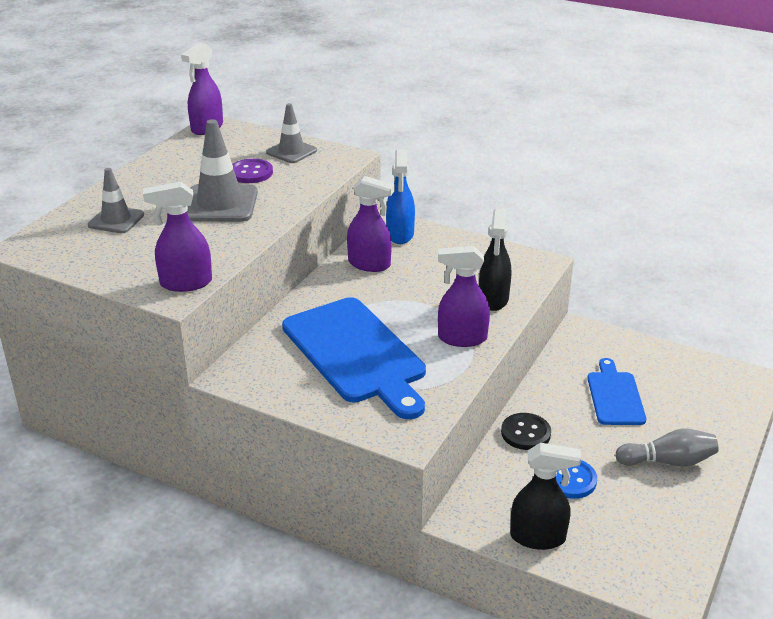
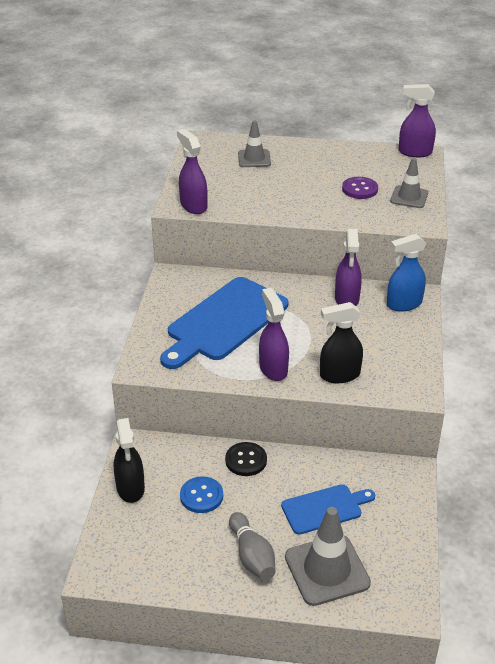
camera: 70 degrees right, 5 degrees up
grey traffic cone [187,119,258,222] -> grey traffic cone moved to [285,507,371,606]

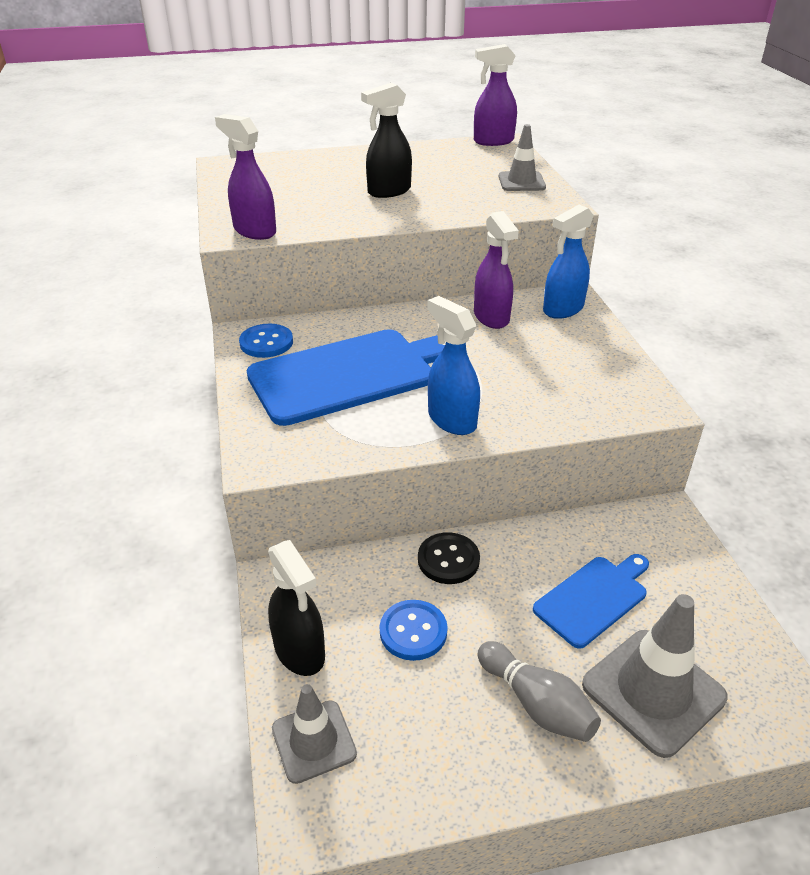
camera: 20 degrees left, 0 degrees up
blue cutting board [160,277,288,369] -> blue cutting board turned 135 degrees counterclockwise [247,329,446,426]
grey traffic cone [238,120,271,167] -> grey traffic cone moved to [272,684,357,784]
purple spray bottle [259,288,289,381] -> blue spray bottle [427,296,480,435]
black spray bottle [320,302,363,383] -> black spray bottle moved to [361,83,412,198]
purple button [342,177,378,199] -> none
none -> blue button [239,324,293,358]

